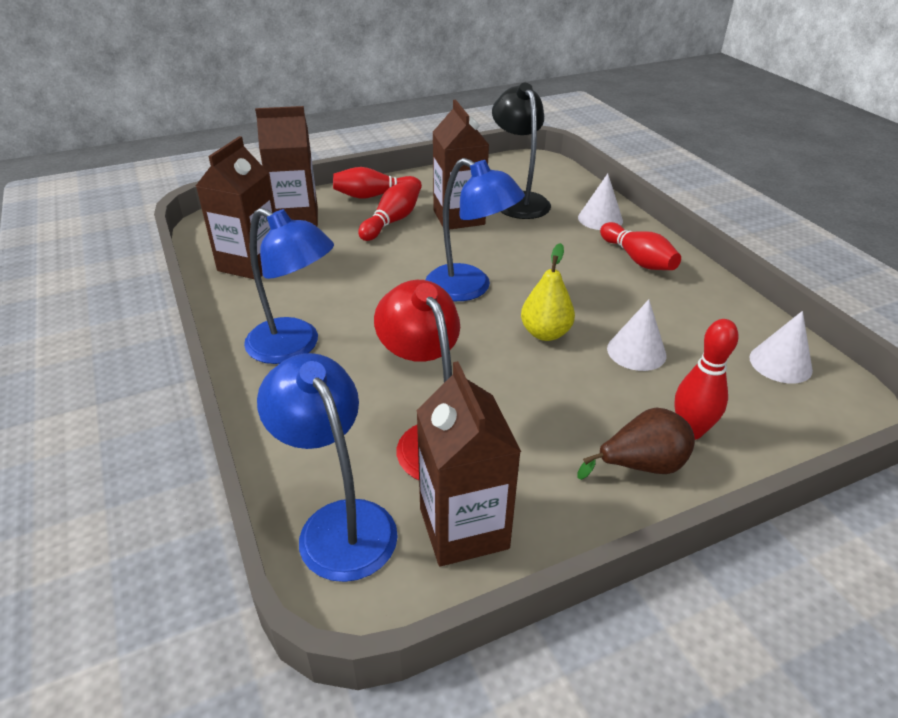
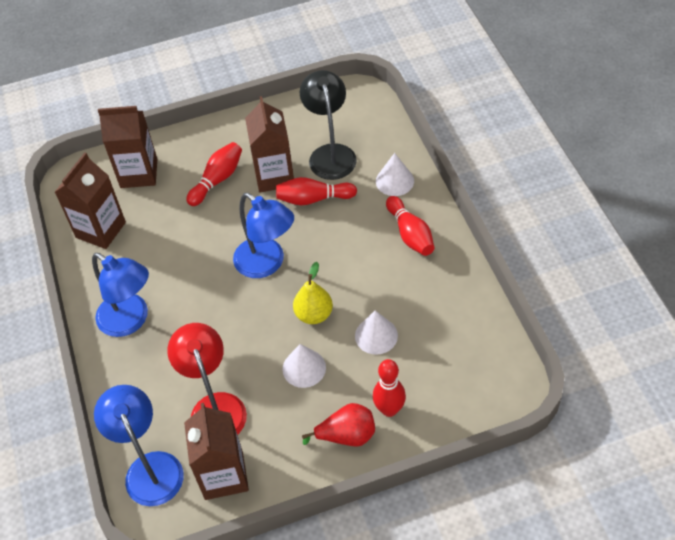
camera: 10 degrees right, 15 degrees up
red bowling pin [333,167,422,199] -> red bowling pin moved to [276,177,357,205]
brown pear [577,407,695,480] -> red pear [302,403,375,447]
white cone [749,311,813,384] -> white cone moved to [282,344,326,388]

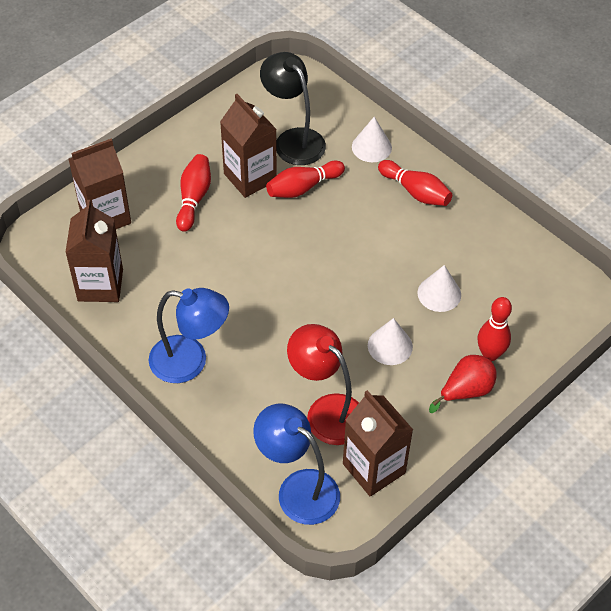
camera: 30 degrees left, 0 degrees up
blue lamp [233,193,294,278] -> none
yellow pear [293,262,333,324] -> none

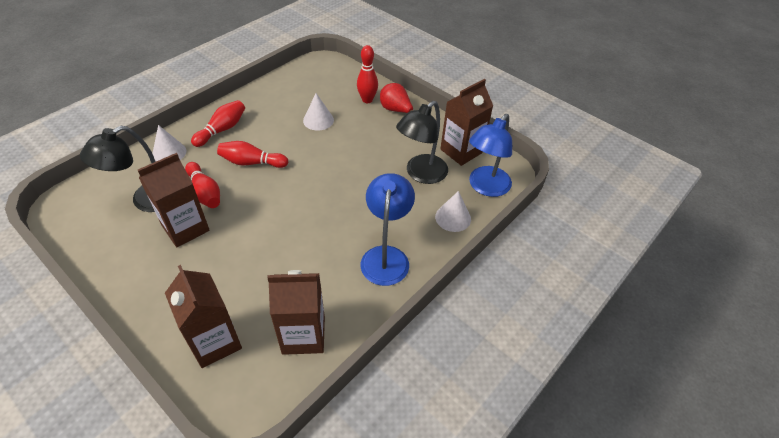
camera: 95 degrees left, 5 degrees down
red bowling pin [176,154,211,232] -> red bowling pin moved to [217,141,288,168]
red lamp [287,324,359,445] -> black lamp [396,101,448,184]
white cone [368,318,413,365] -> white cone moved to [435,191,471,232]

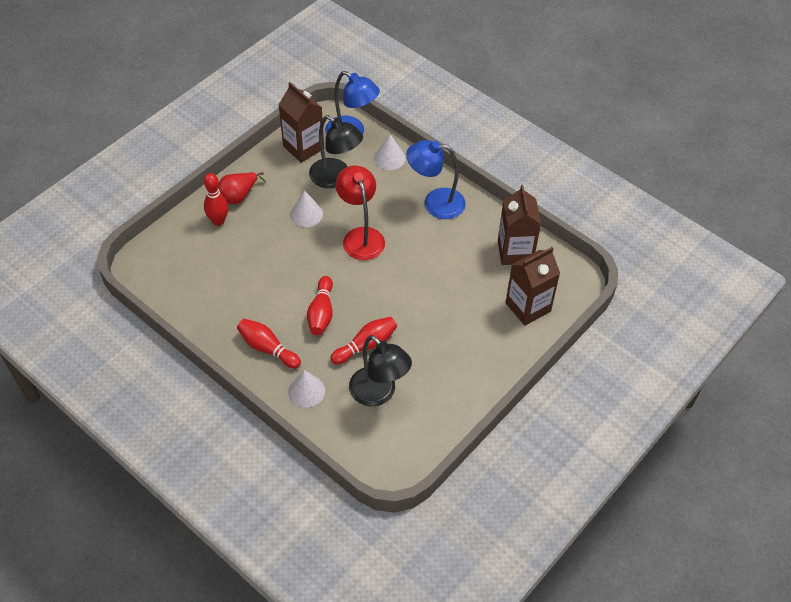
camera: 90 degrees left, 5 degrees up
brown carton [138,153,210,247] -> none
white cone [303,93,334,131] -> white cone moved to [290,190,323,227]
none -> red lamp [335,165,385,260]

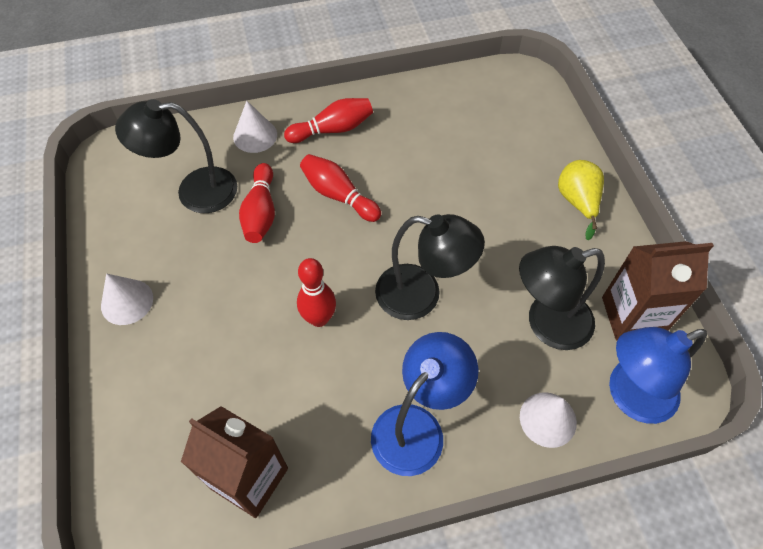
camera: 125 degrees right, 5 degrees up
red bowling pin [204,173,228,226] -> red bowling pin moved to [297,258,336,327]
red pear [218,172,266,204] -> yellow pear [558,160,604,240]
white cone [290,190,323,227] -> white cone moved to [101,274,153,325]
red lamp [335,165,385,260] -> black lamp [375,214,485,320]
brown carton [505,247,560,326] -> none

